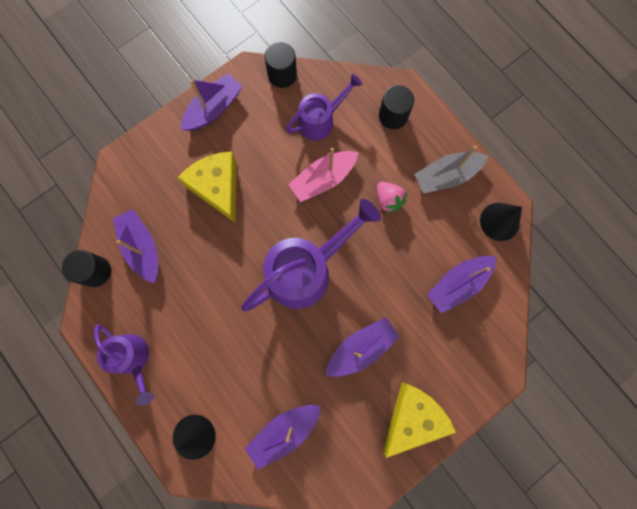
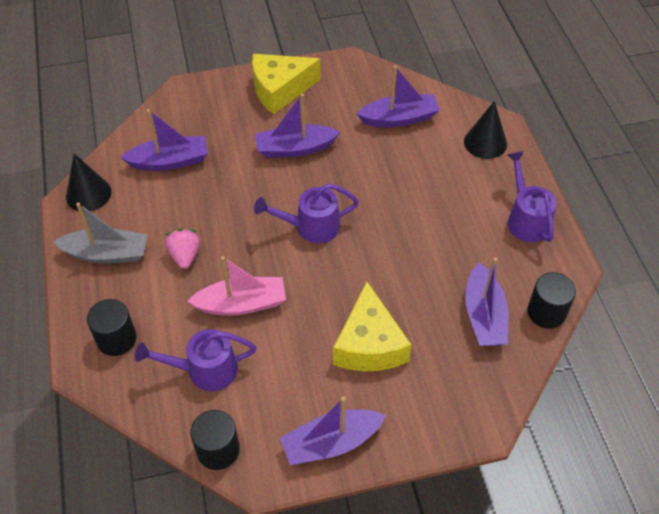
camera: 155 degrees left, 25 degrees down
purple watering can [241,199,381,311] -> purple watering can [254,184,359,244], size x0.59

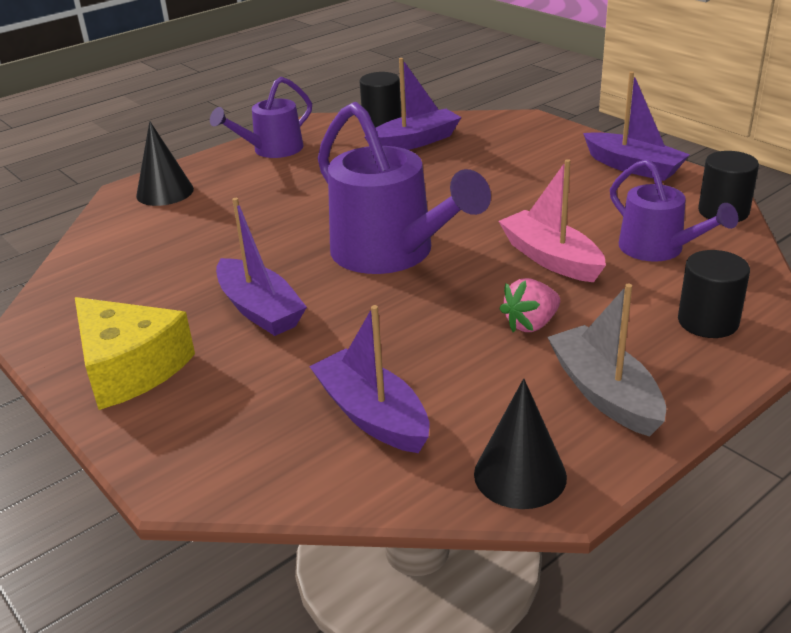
camera: 115 degrees left, 20 degrees down
purple watering can [254,184,359,244] -> purple watering can [318,102,491,274], size x1.68
yellow cheese [333,282,412,371] -> none
purple boat [357,66,440,127] -> none

